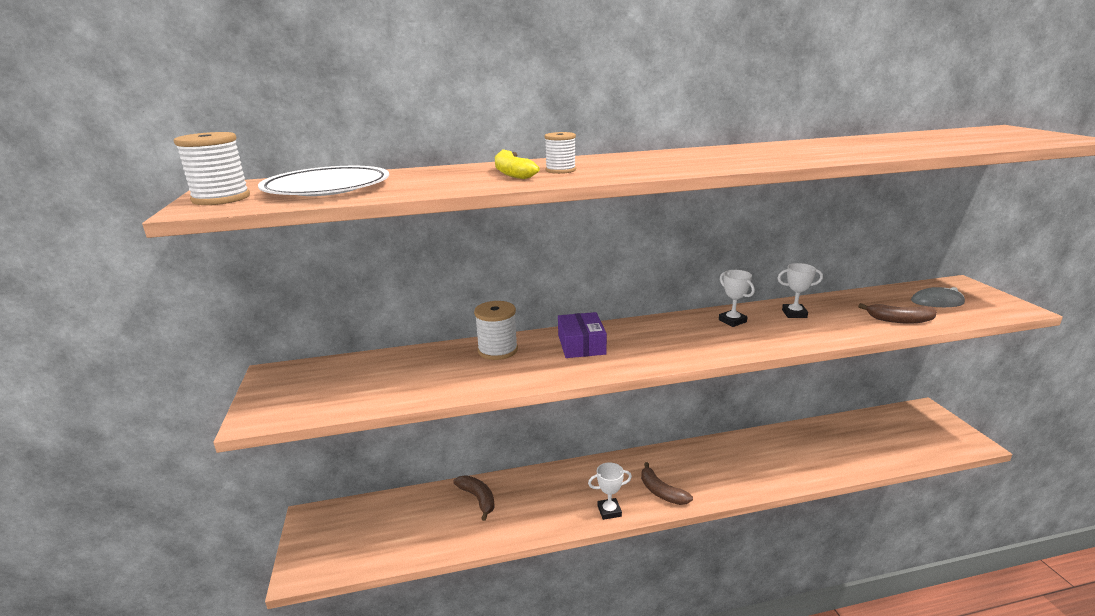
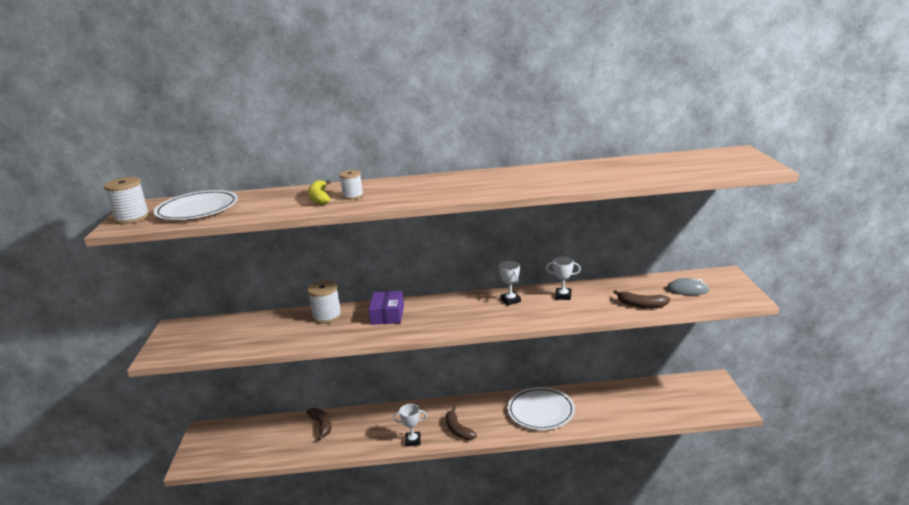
camera: 10 degrees right, 0 degrees up
none -> white plate [507,387,575,430]

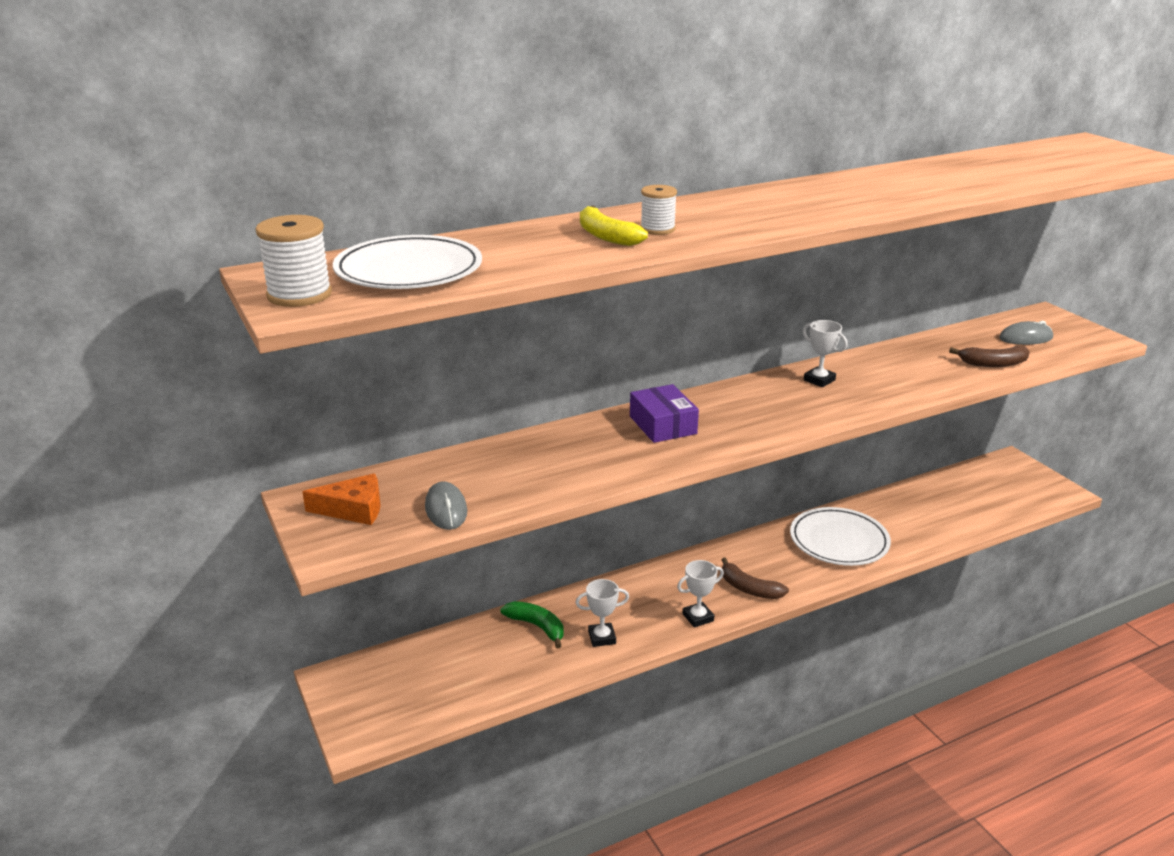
camera: 25 degrees left, 5 degrees up
brown banana [306,408,331,441] -> green banana [500,601,564,648]
white spool [307,281,342,324] -> none
white trophy [546,257,581,300] -> white trophy moved to [575,579,629,647]
none -> orange cheese [302,473,381,525]
none -> grey mouse [425,481,467,530]

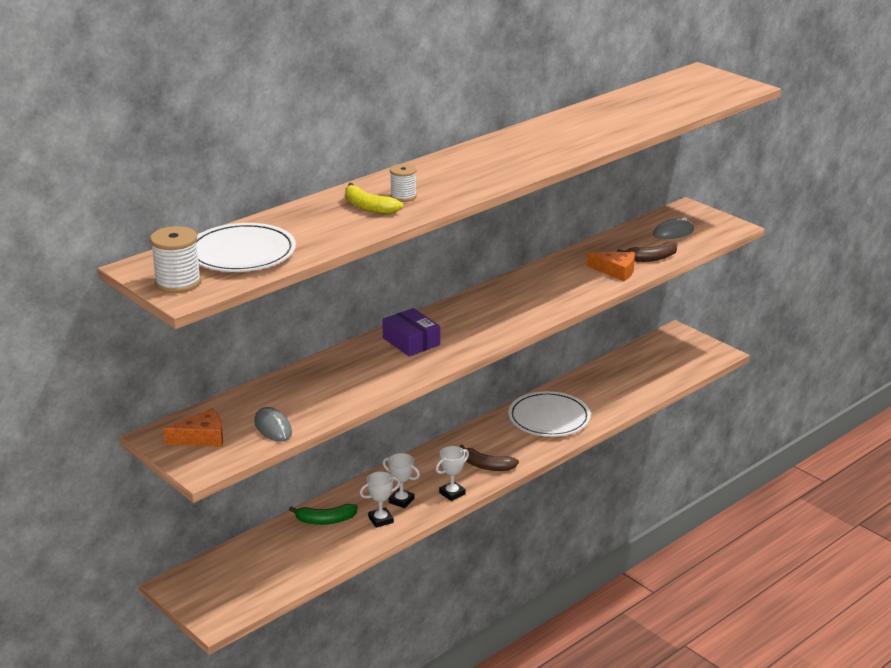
camera: 15 degrees left, 0 degrees up
green banana [500,601,564,648] -> green banana turned 150 degrees clockwise [289,504,358,525]
white trophy [803,320,848,387] -> white trophy moved to [383,453,420,508]
none -> orange cheese [587,252,635,281]

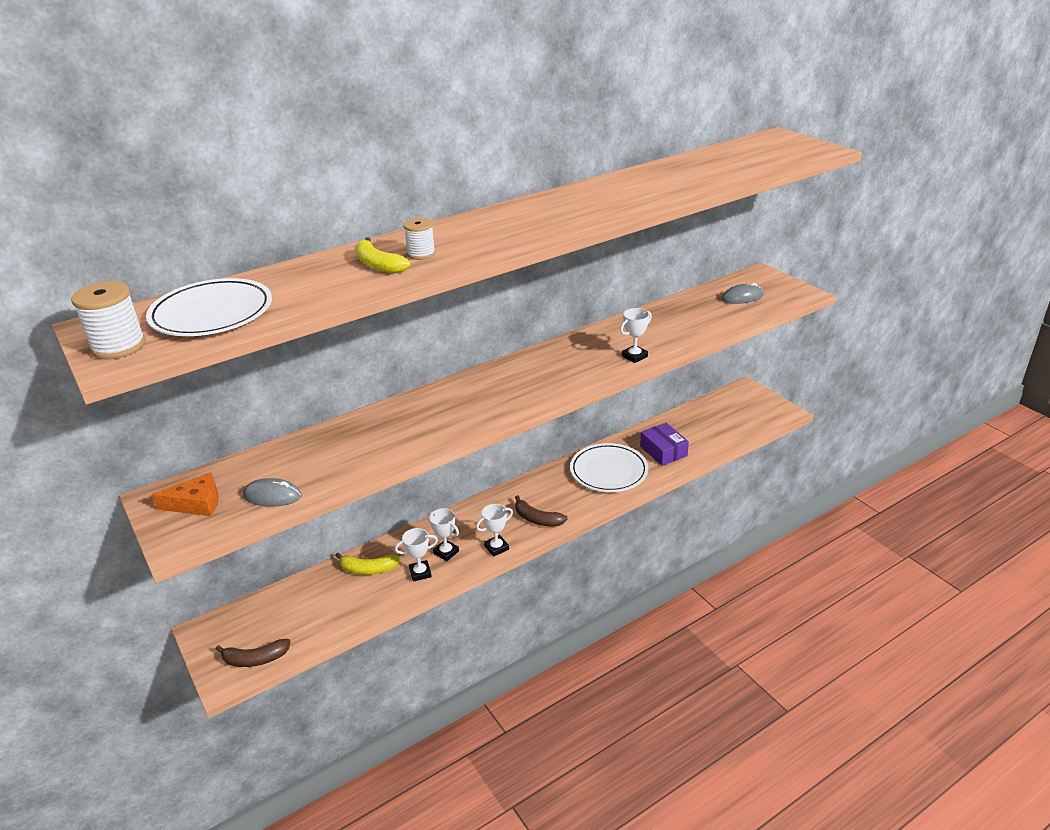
camera: 10 degrees right, 5 degrees up
grey mouse [254,407,292,442] -> grey mouse turned 60 degrees counterclockwise [243,478,302,507]
green banana [289,504,358,525] -> yellow banana [335,553,400,575]
purple box [382,308,440,357] -> purple box moved to [640,423,689,466]
orange cheese [587,252,635,281] -> none
brown banana [617,242,677,262] -> brown banana moved to [216,639,291,667]
none -> white trophy [620,308,652,363]

